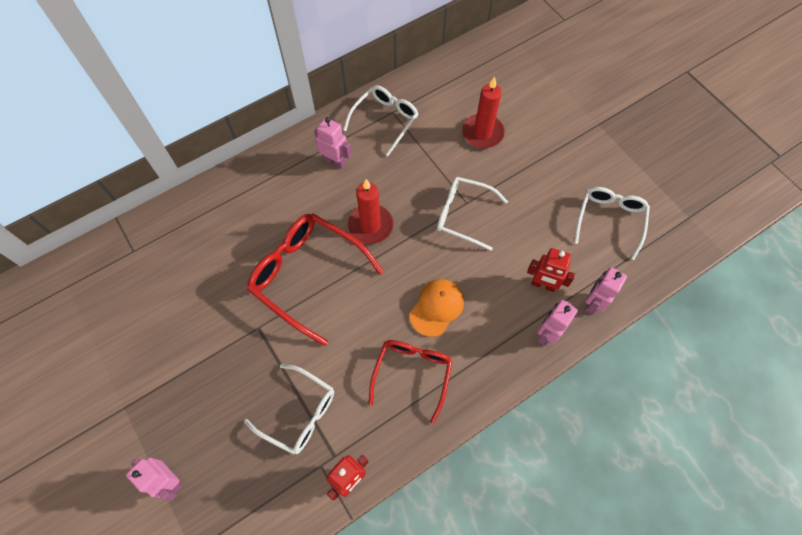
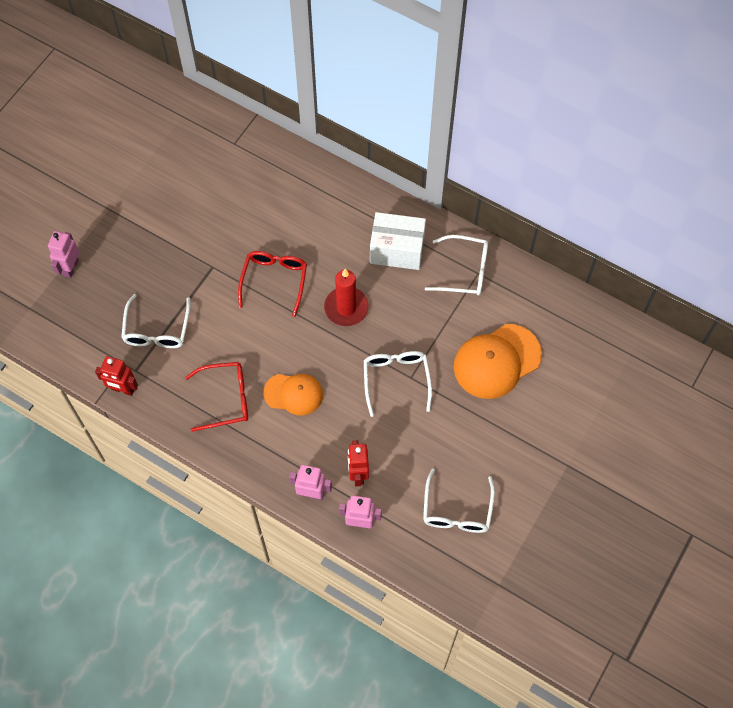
camera: 65 degrees right, 0 degrees up
red glasses [247,213,384,346] -> red glasses [238,251,307,317], size x0.65
pink robot [314,117,351,169] -> white box [370,212,426,270]
red candle [462,77,505,148] -> orange cap [454,324,542,399]
white glasses [574,187,650,260] -> white glasses turned 105 degrees clockwise [423,468,495,533]

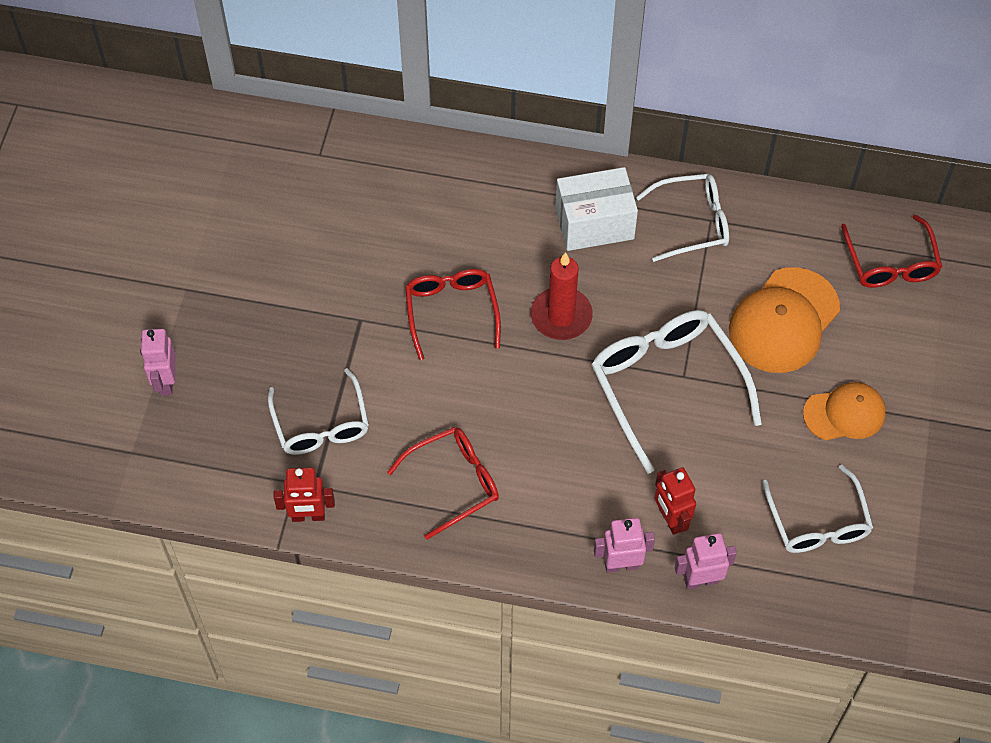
camera: 20 degrees left, 5 degrees down
orange cap [264,374,323,415] -> orange cap moved to [803,382,886,440]
white glasses [364,351,432,417] -> white glasses [591,310,762,474], size x1.54
none -> red glasses [841,215,942,288]

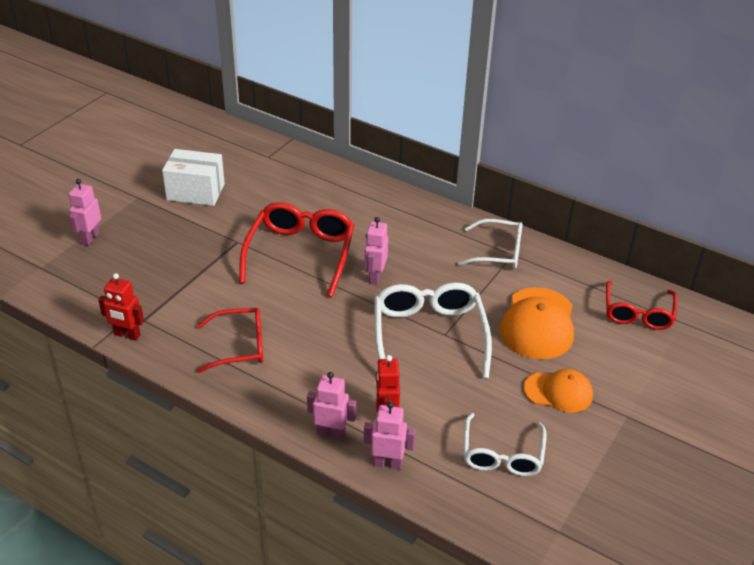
camera: 20 degrees right, 20 degrees down
white glasses [268,368,369,455] -> none
red glasses [405,269,501,360] -> red glasses [239,202,354,297], size x1.54
red candle [531,252,593,340] -> pink robot [364,217,388,285]
white box [555,167,638,251] -> white box moved to [162,149,225,206]
orange cap [729,267,840,373] -> orange cap turned 45 degrees counterclockwise [500,287,574,359]

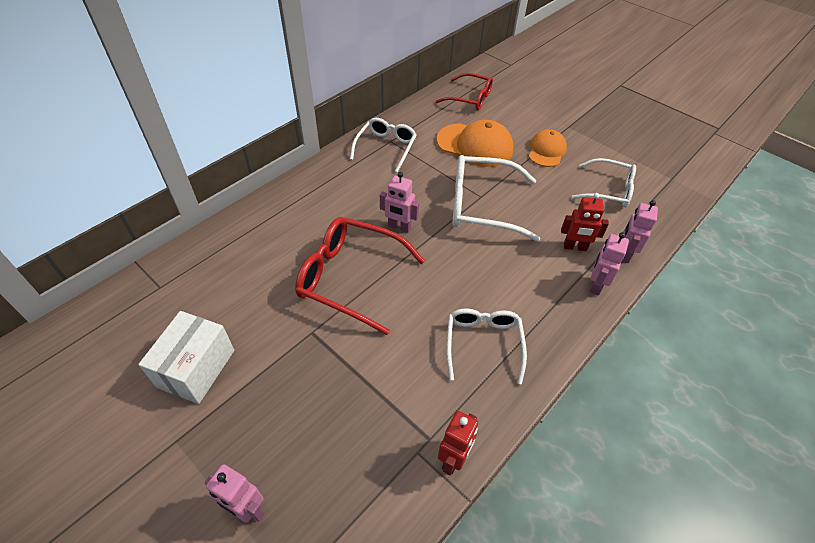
camera: 80 degrees left, 10 degrees up
red glasses [197,308,263,373] -> white glasses [447,309,527,384]

